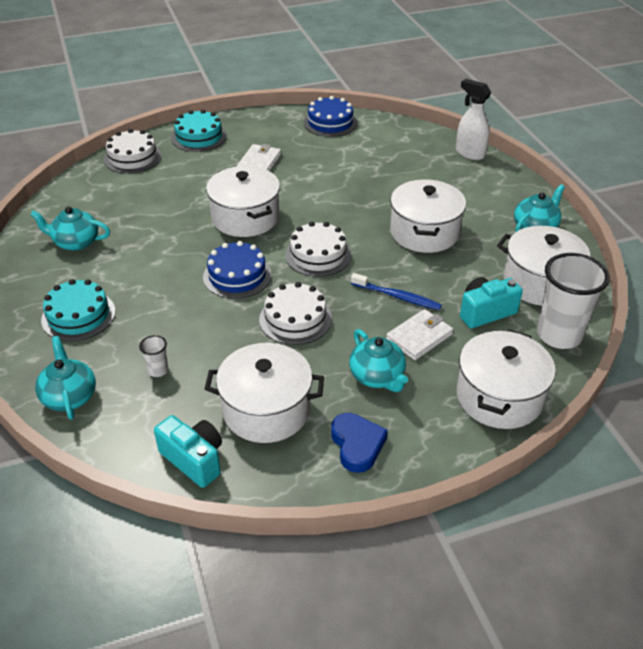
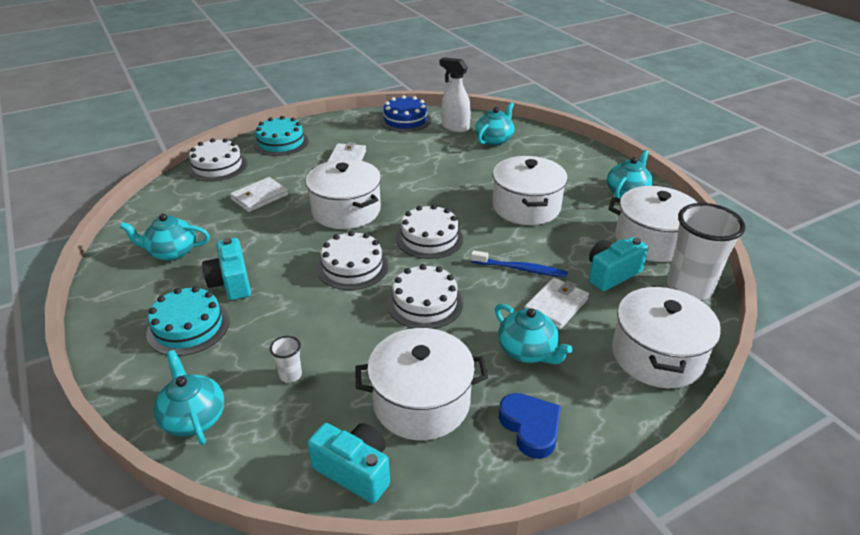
camera: 10 degrees left, 5 degrees down
blue cake [203,241,272,299] -> white cake [317,231,388,290]
white spray bottle [456,79,491,160] -> white spray bottle moved to [440,57,471,132]
none -> turquoise camera [202,238,251,300]
none -> white wallet [230,177,288,212]
none -> turquoise teapot [475,102,514,146]

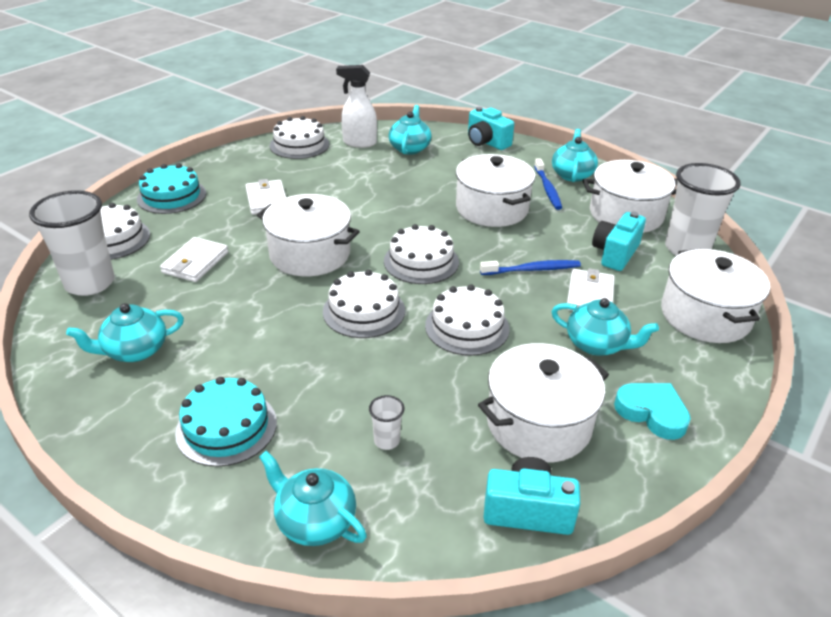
camera: 25 degrees left, 0 degrees up
turquoise camera [202,238,251,300] -> turquoise camera moved to [468,107,514,150]
blue cake [380,95,431,132] -> white cake [269,116,329,159]
blue heart [499,393,561,459] -> turquoise heart [614,383,691,440]
none -> white cup [29,190,115,296]
none -> blue toothbrush [534,158,562,210]

